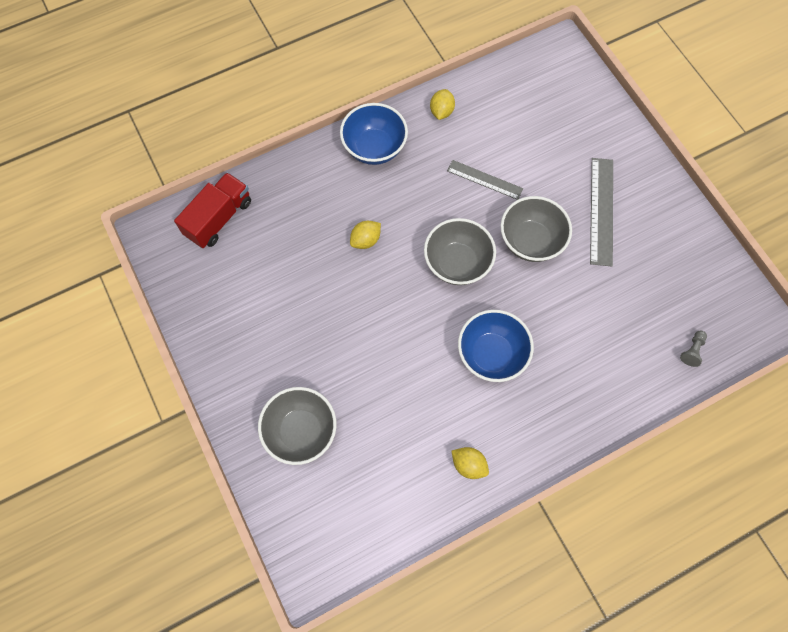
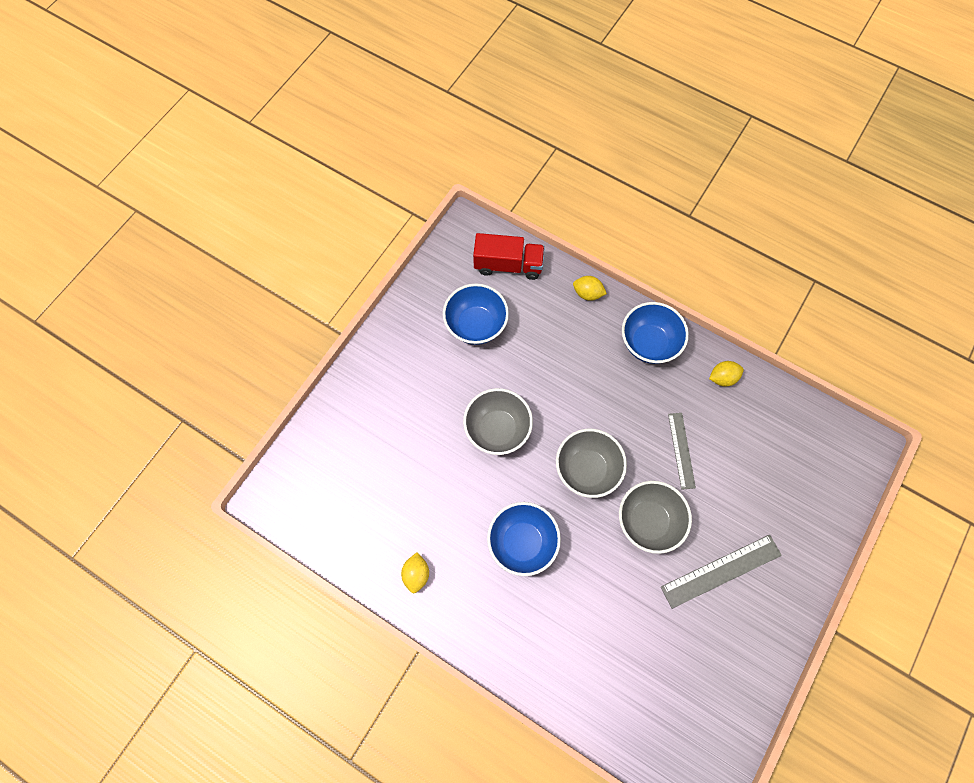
camera: 60 degrees right, 0 degrees up
grey bowl [258,387,336,465] -> grey bowl moved to [463,388,533,455]
yellow lemon [350,221,381,249] -> yellow lemon moved to [573,276,607,301]
grey pawn [680,331,707,367] -> none
none -> blue bowl [443,283,509,345]

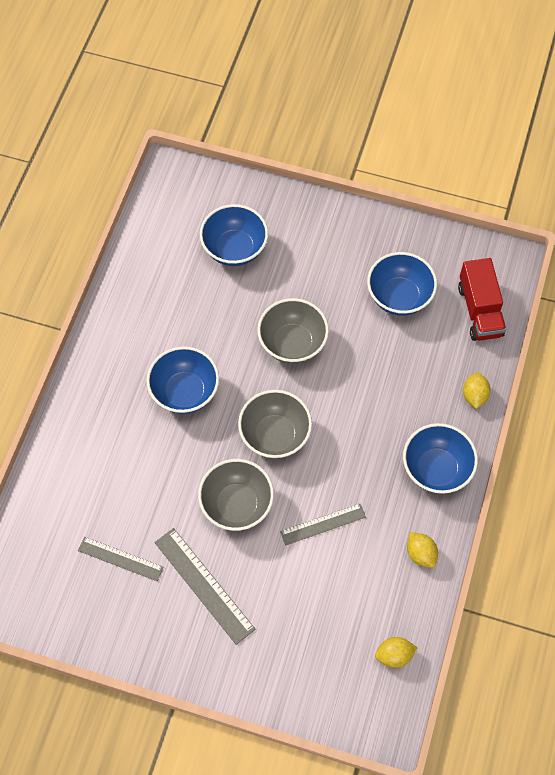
camera: 75 degrees right, 5 degrees down
yellow lemon [401,552,429,594] -> yellow lemon moved to [375,637,417,668]
none -> grey ruler [78,537,164,581]
none -> blue bowl [200,204,268,266]

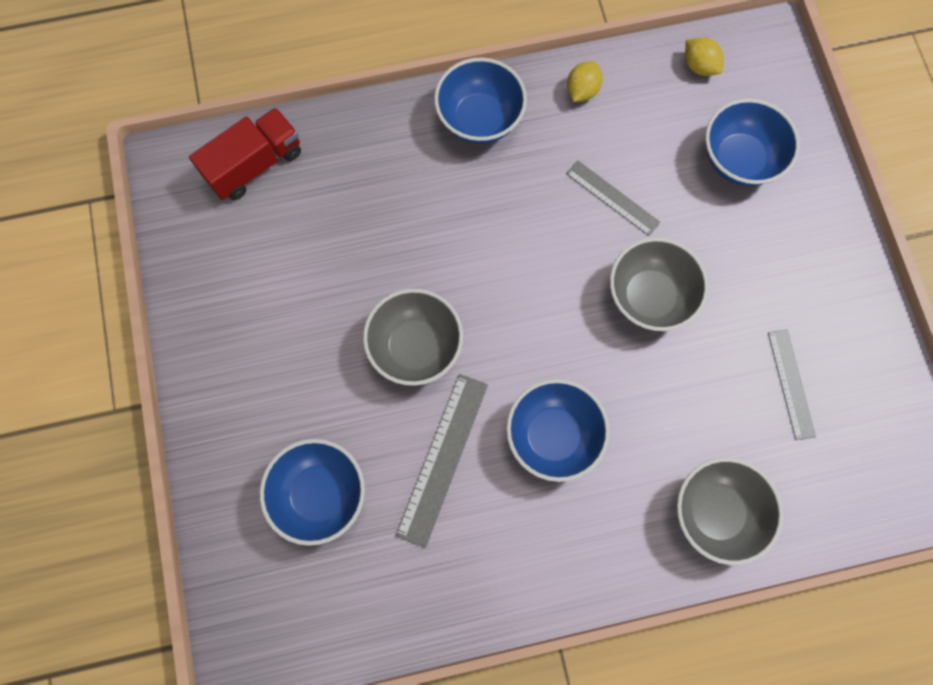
camera: 120 degrees left, 10 degrees up
grey ruler [155,528,255,645] -> grey ruler moved to [396,374,488,548]
grey bowl [238,390,312,459] -> grey bowl moved to [677,458,783,565]
blue bowl [367,252,437,316] -> blue bowl moved to [705,98,800,186]
yellow lemon [463,372,491,409] -> none

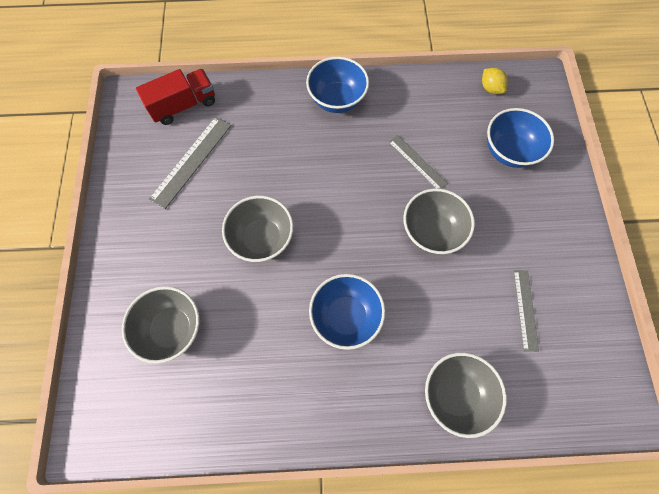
camera: 10 degrees right, 5 degrees down
blue bowl [260,439,365,546] -> grey bowl [122,286,199,364]
grey ruler [396,374,488,548] -> grey ruler moved to [149,117,232,209]
yellow lemon [567,61,602,102] -> none

